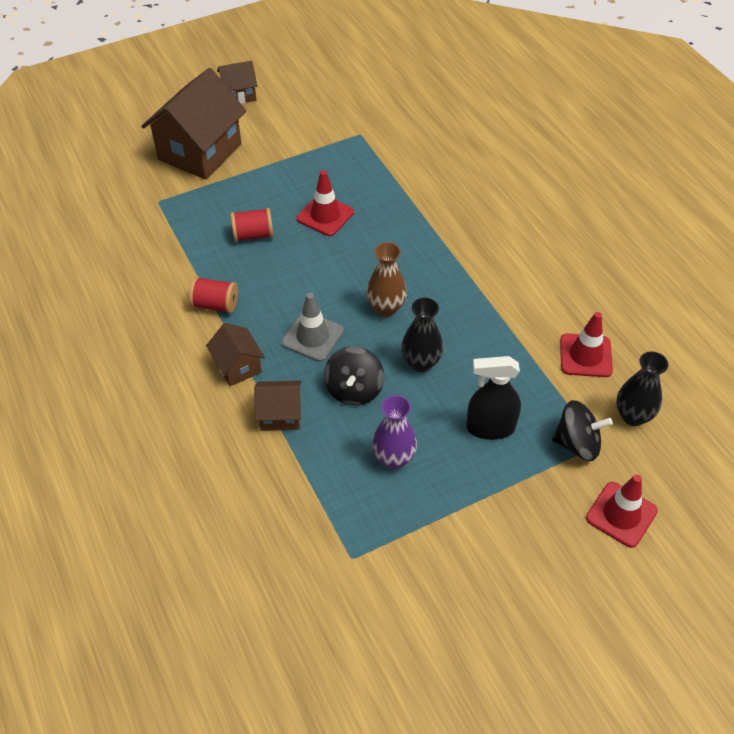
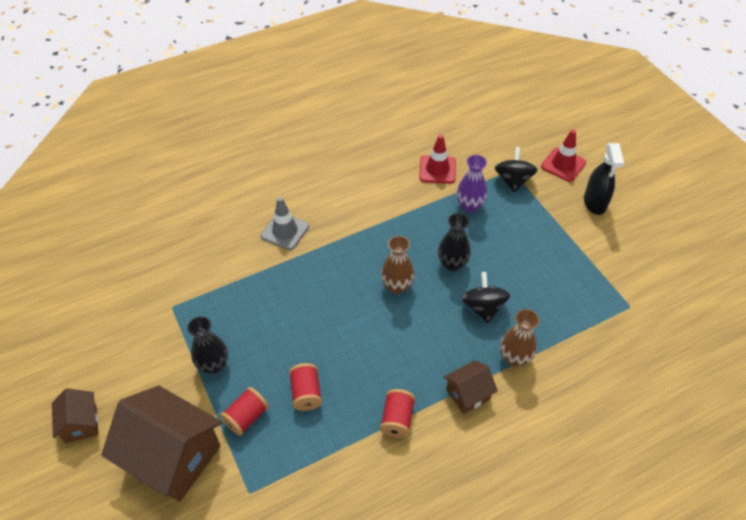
camera: 90 degrees left, 0 degrees up
brown house [254,381,301,431] -> brown vase [500,309,539,367]
grey traffic cone [282,293,344,362] -> grey traffic cone moved to [261,197,309,250]
red traffic cone [297,170,354,236] -> none
black spinning top [324,346,384,406] -> black spinning top turned 105 degrees counterclockwise [461,272,510,323]
purple vase [372,395,417,470] -> purple vase moved to [456,155,487,213]
black spray bottle [466,356,521,440] -> black spray bottle moved to [584,143,624,215]
black vase [616,351,669,426] -> black vase moved to [187,316,228,374]
none -> red spool [220,387,269,436]

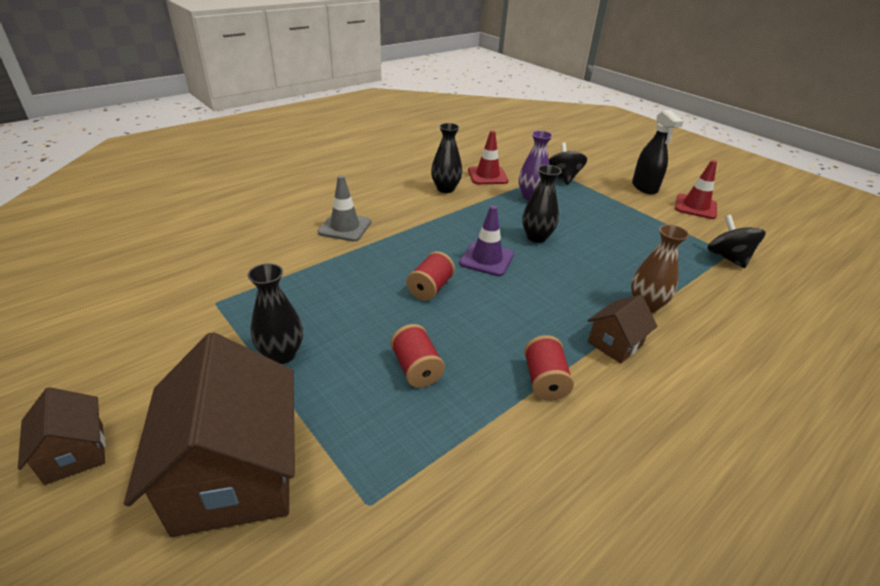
camera: 15 degrees left, 15 degrees down
brown house [101,386,222,502] -> brown house turned 60 degrees clockwise [124,332,295,537]
red spool [220,387,269,436] -> red spool moved to [407,251,455,301]
brown vase [381,236,415,294] -> purple traffic cone [459,205,514,276]
black spinning top [461,272,510,323] -> black spinning top moved to [707,215,766,268]
red traffic cone [541,130,586,182] -> red traffic cone moved to [675,160,717,219]
none -> black vase [431,123,462,193]

